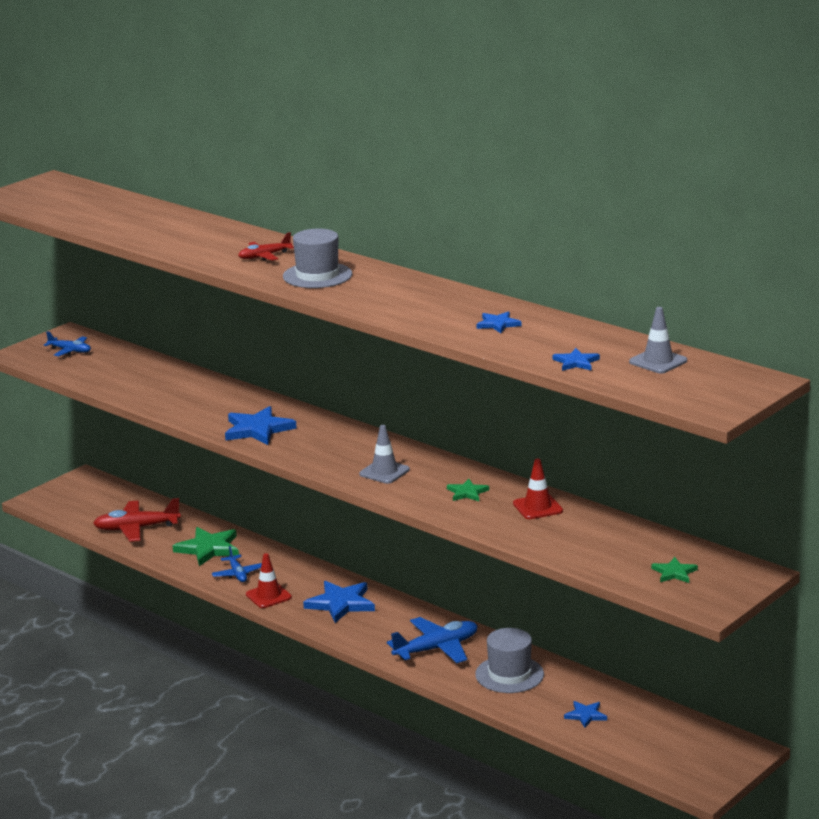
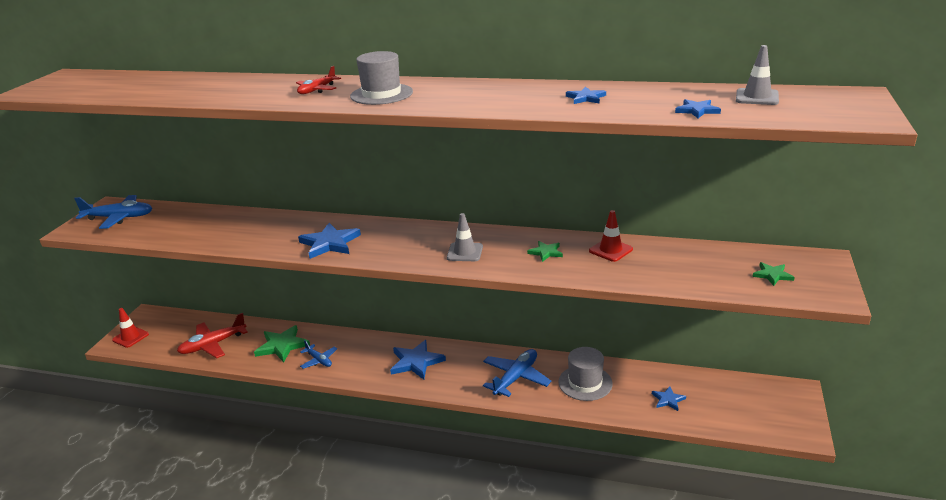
camera: 25 degrees left, 5 degrees up
blue plane [44,331,91,356] -> blue plane [74,195,152,229], size x1.69
red traffic cone [246,553,292,608] -> red traffic cone moved to [112,308,149,348]

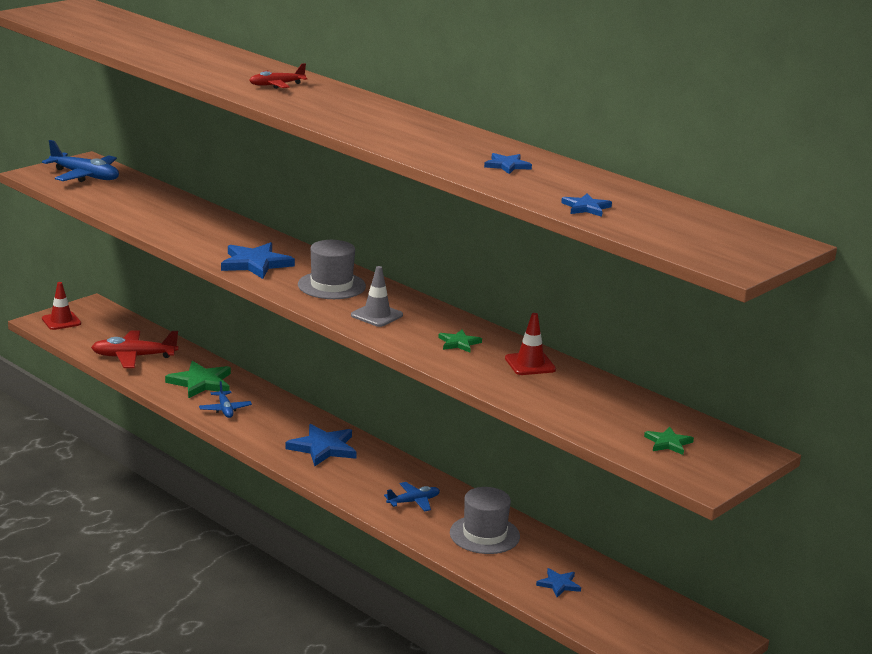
camera: 25 degrees right, 5 degrees down
grey hat [350,51,413,105] -> grey hat moved to [298,240,366,299]
blue plane [483,349,552,397] -> blue plane [384,482,440,512], size x0.59
grey traffic cone [736,45,779,105] -> none

